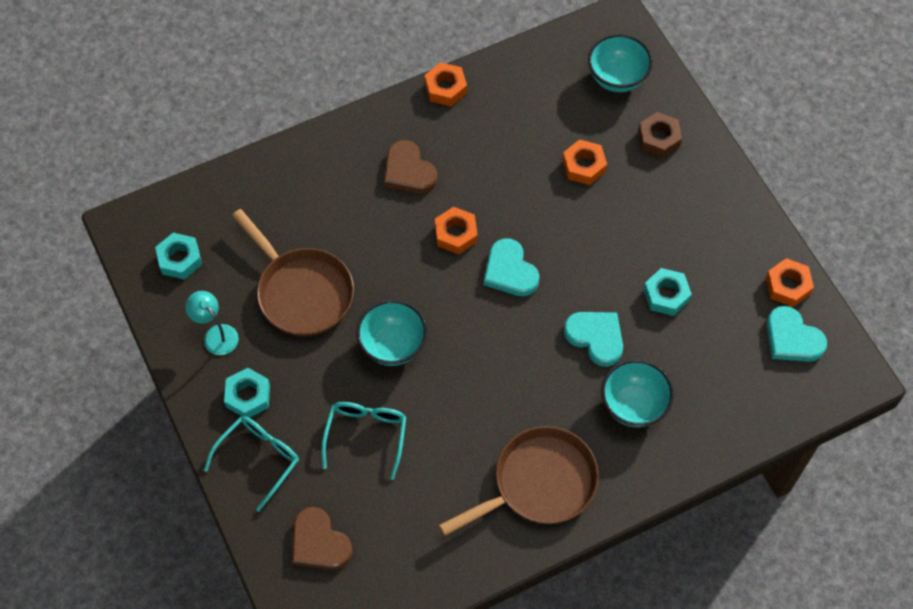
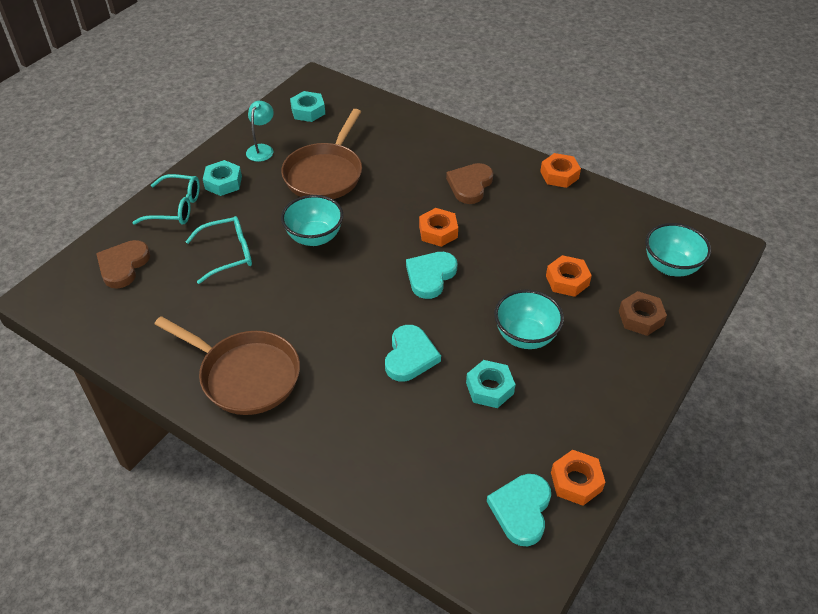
camera: 60 degrees right, 15 degrees down
turquoise bowl [601,359,674,427] -> turquoise bowl moved to [494,289,564,349]

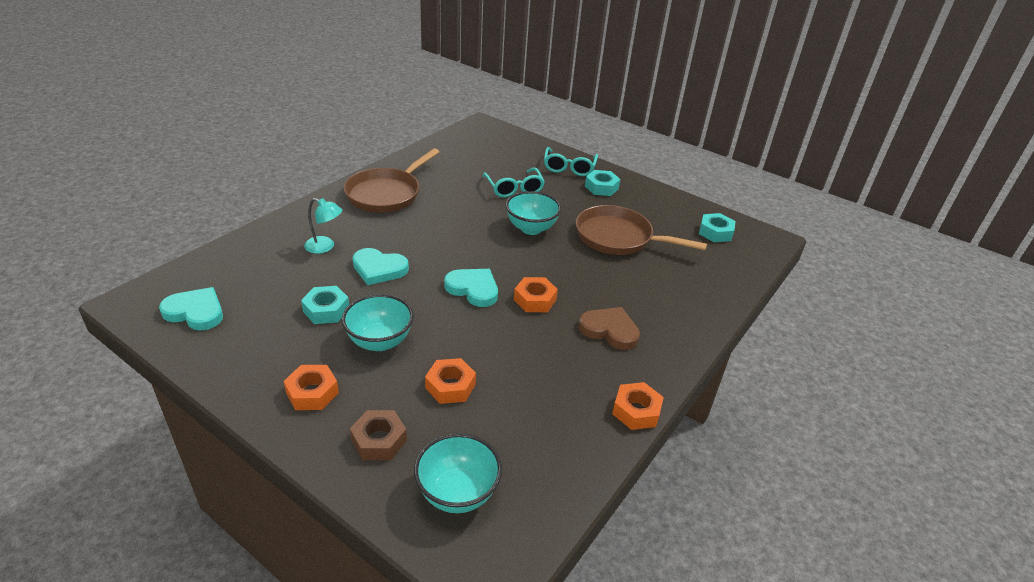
camera: 90 degrees right, 10 degrees down
brown heart [96,240,150,288] -> none
turquoise lamp [246,101,274,162] -> turquoise lamp moved to [304,198,342,254]
orange nut [551,450,605,506] -> orange nut moved to [284,365,339,410]

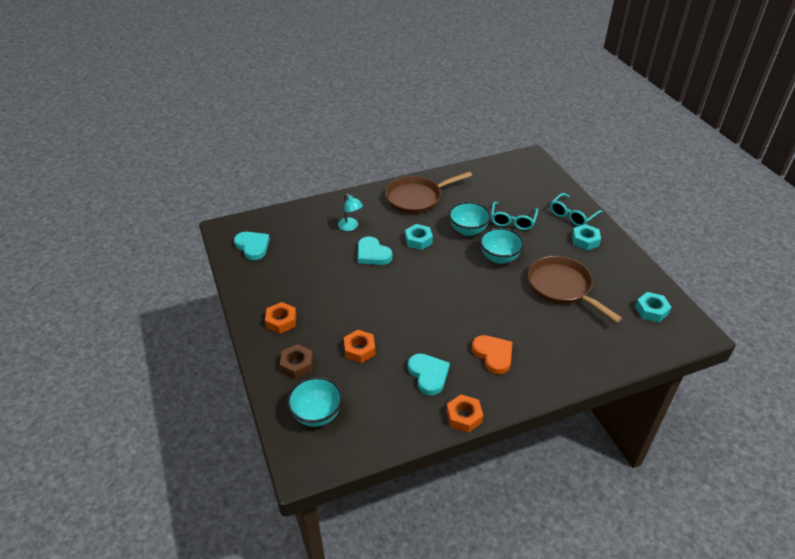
camera: 35 degrees right, 5 degrees up
turquoise nut [301,286,349,324] -> turquoise nut moved to [405,224,433,250]
turquoise bowl [342,294,414,351] -> turquoise bowl moved to [449,202,491,236]
turquoise heart [444,269,498,307] -> turquoise heart moved to [408,353,450,395]
orange nut [514,277,558,312] -> none
brown heart [579,307,640,350] -> orange heart [472,335,513,374]

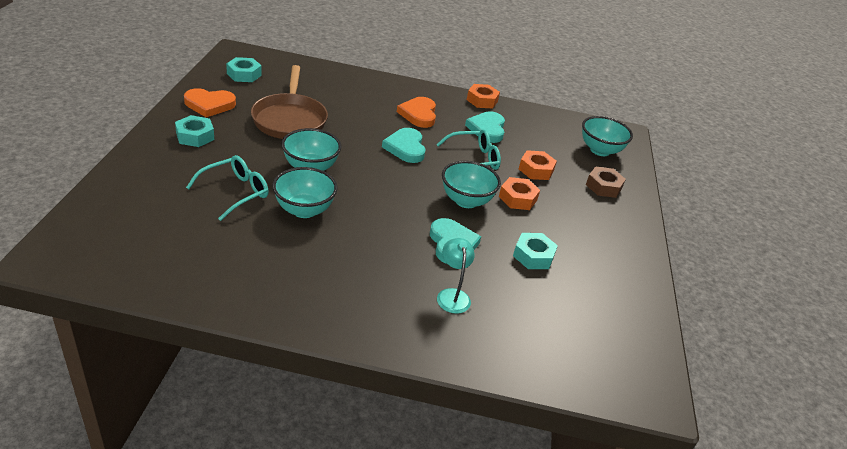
camera: 155 degrees left, 5 degrees down
turquoise heart [234,232,270,260] -> turquoise heart moved to [382,128,426,163]
orange nut [265,302,296,334] -> orange nut moved to [499,177,540,210]
brown pan [385,172,472,214] -> none
turquoise nut [405,224,433,250] -> turquoise nut moved to [513,233,558,269]
turquoise glasses [550,193,603,226] -> turquoise glasses moved to [436,129,501,170]
none -> orange heart [184,88,236,117]
none -> turquoise bowl [442,161,501,208]

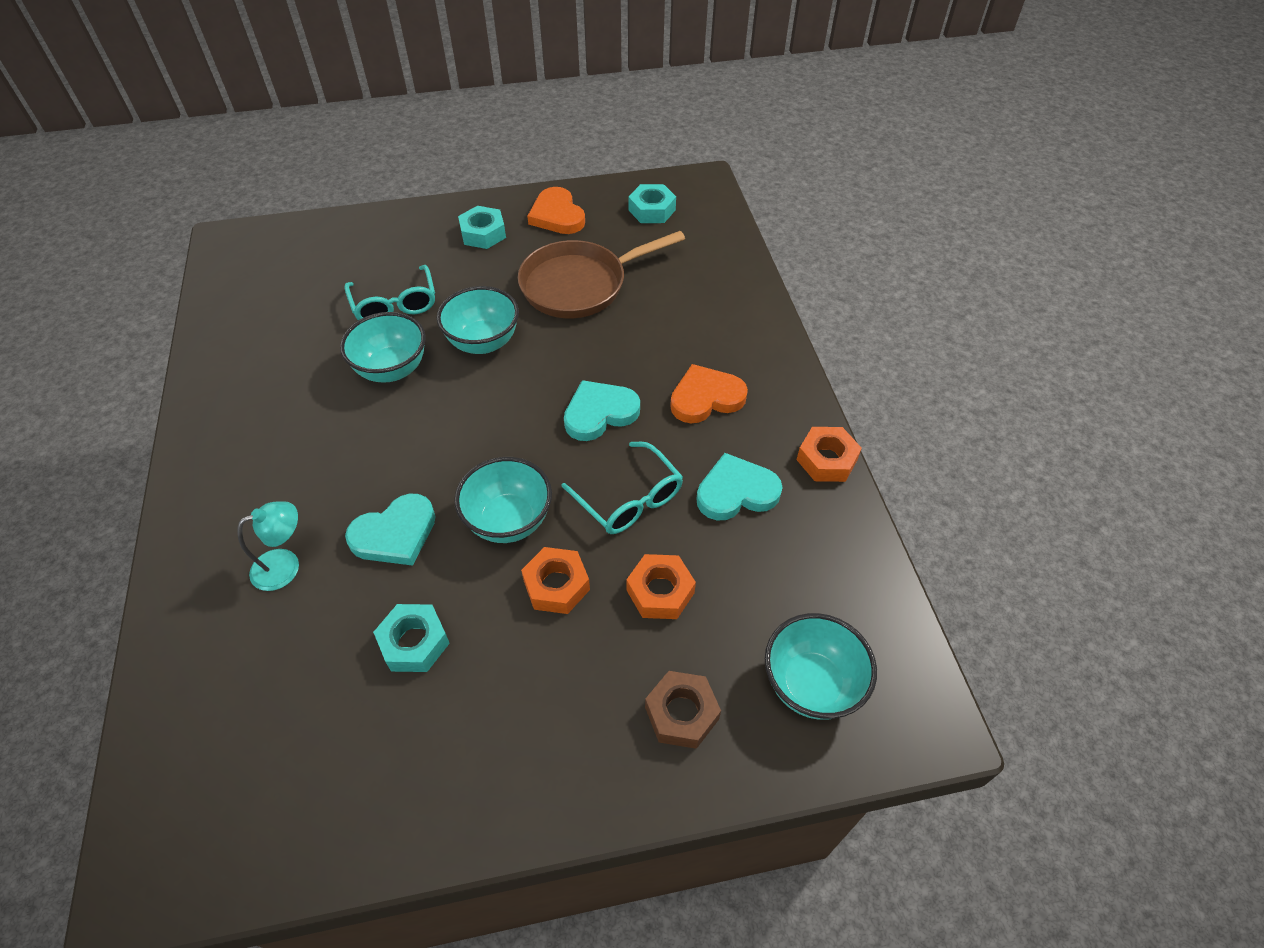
camera: 75 degrees right, 15 degrees up
turquoise glasses [186,155,269,221] -> turquoise glasses turned 45 degrees clockwise [344,265,435,320]

